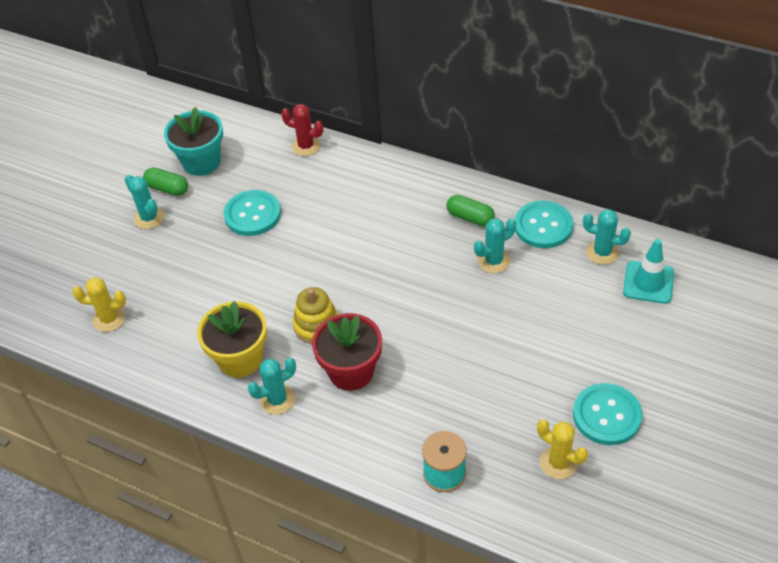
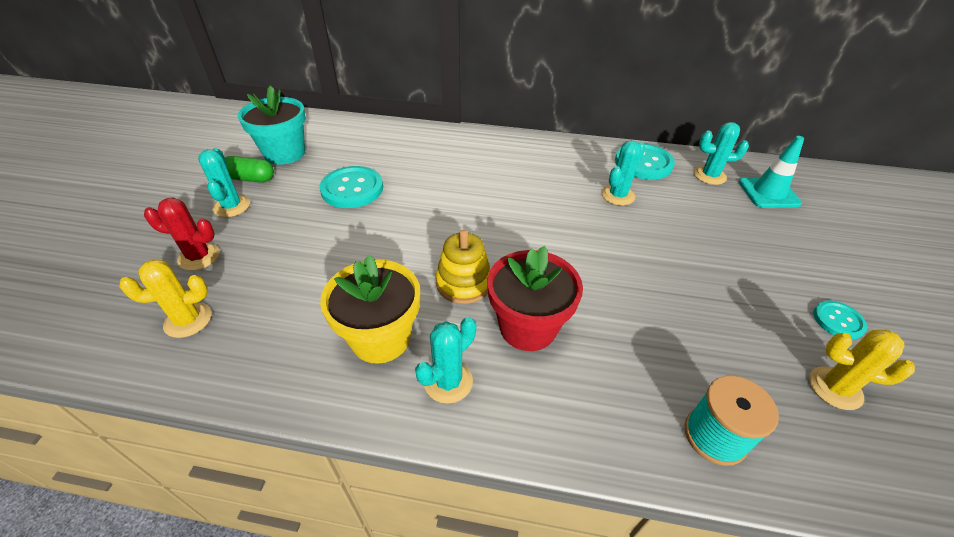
camera: 20 degrees left, 5 degrees down
turquoise cactus [125,175,164,229] -> turquoise cactus turned 45 degrees clockwise [198,148,250,217]
red cactus [281,104,323,156] -> red cactus moved to [144,198,220,271]
green capsule [447,195,495,227] -> none
turquoise button [573,383,642,445] -> turquoise button [813,301,867,339], size x0.57

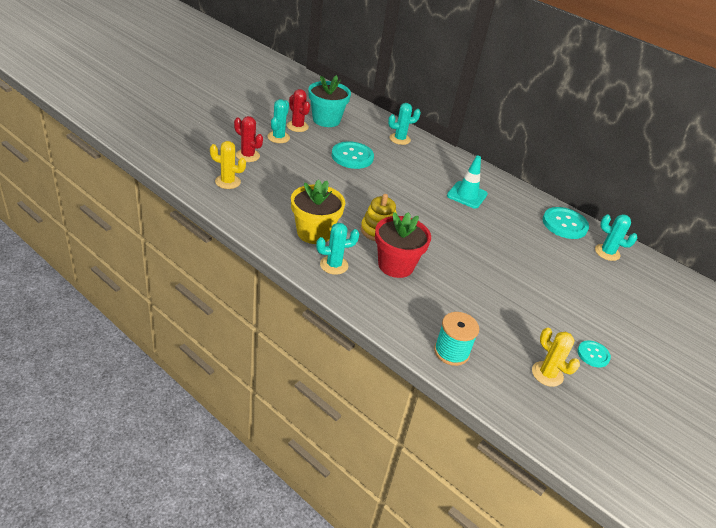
camera: 25 degrees right, 5 degrees down
green capsule [225,156,274,183] -> red cactus [287,89,310,132]
turquoise cactus [601,140,645,206] -> turquoise cactus moved to [388,103,421,145]
turquoise traffic cone [739,136,804,208] -> turquoise traffic cone moved to [447,155,488,209]

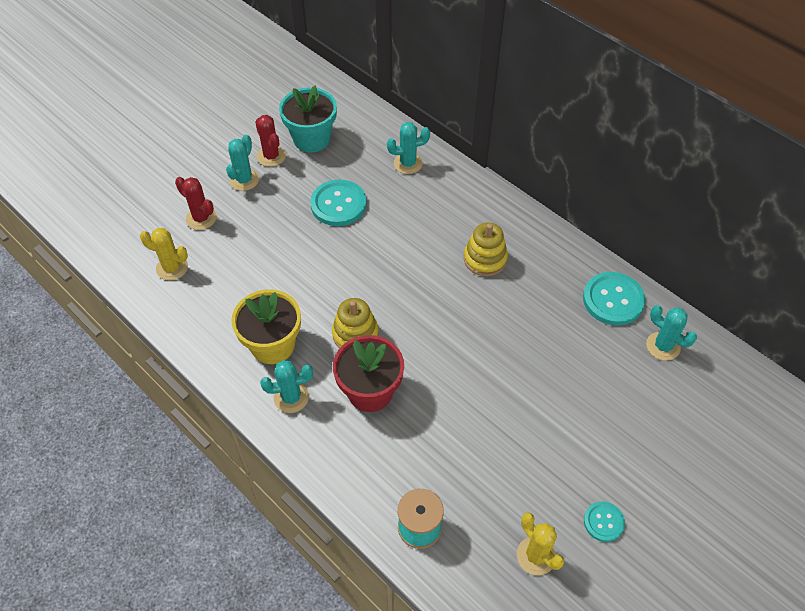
camera: 10 degrees right, 15 degrees up
turquoise traffic cone [447,155,488,209] -> yellow stacking toy [464,222,508,276]

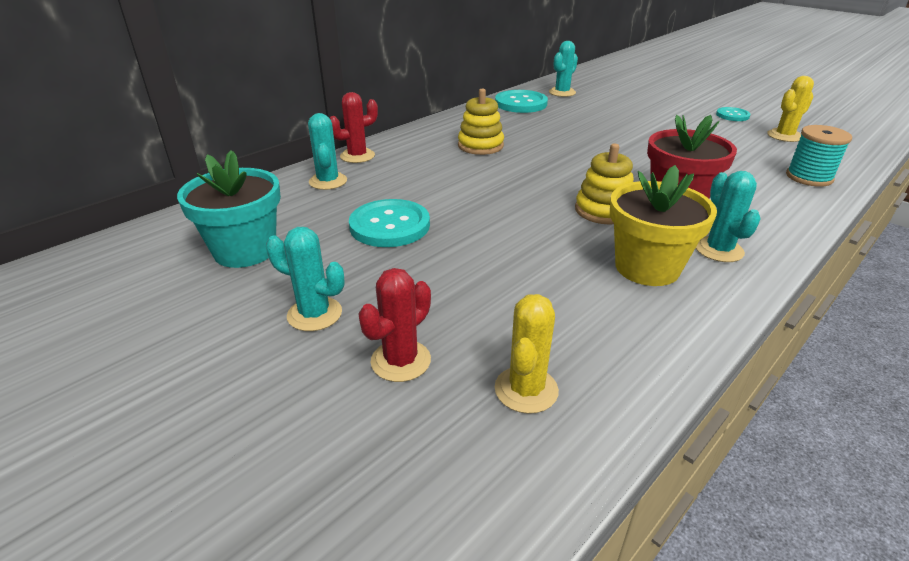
camera: 90 degrees left, 20 degrees down
red cactus [255,115,286,167] -> red cactus moved to [330,92,378,163]

